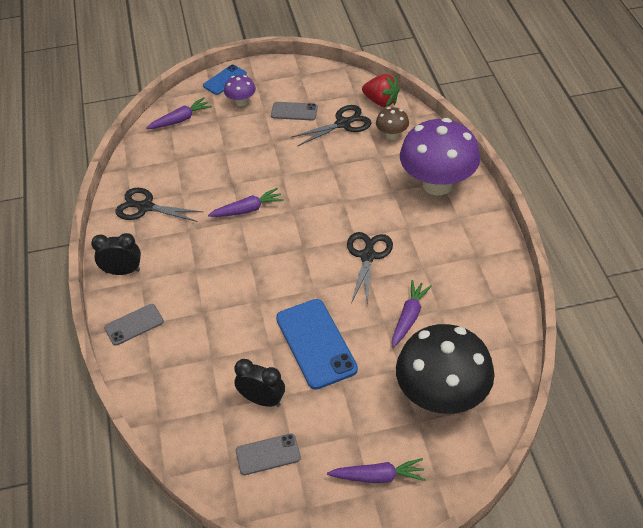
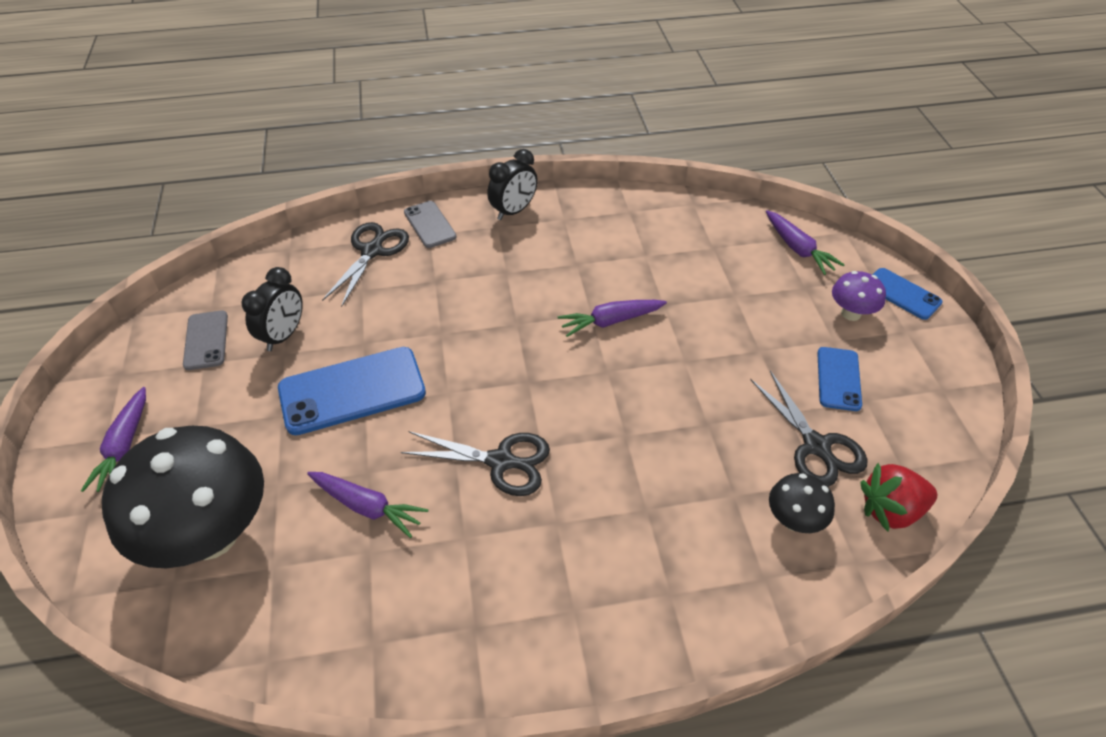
camera: 90 degrees right, 0 degrees up
black clock [91,233,141,275] -> black clock turned 45 degrees clockwise [487,149,538,220]
black scissors [115,188,203,222] -> black scissors moved to [322,222,409,307]
purple carrot [208,188,284,217] -> purple carrot turned 90 degrees clockwise [558,300,667,337]
grey phone [271,102,318,121] -> blue phone [817,347,862,411]
red strawberry [362,74,400,107] -> red strawberry turned 45 degrees clockwise [860,463,937,531]
brown mushroom [376,107,409,140] -> black mushroom [769,473,835,533]
purple mushroom [400,118,480,195] -> none

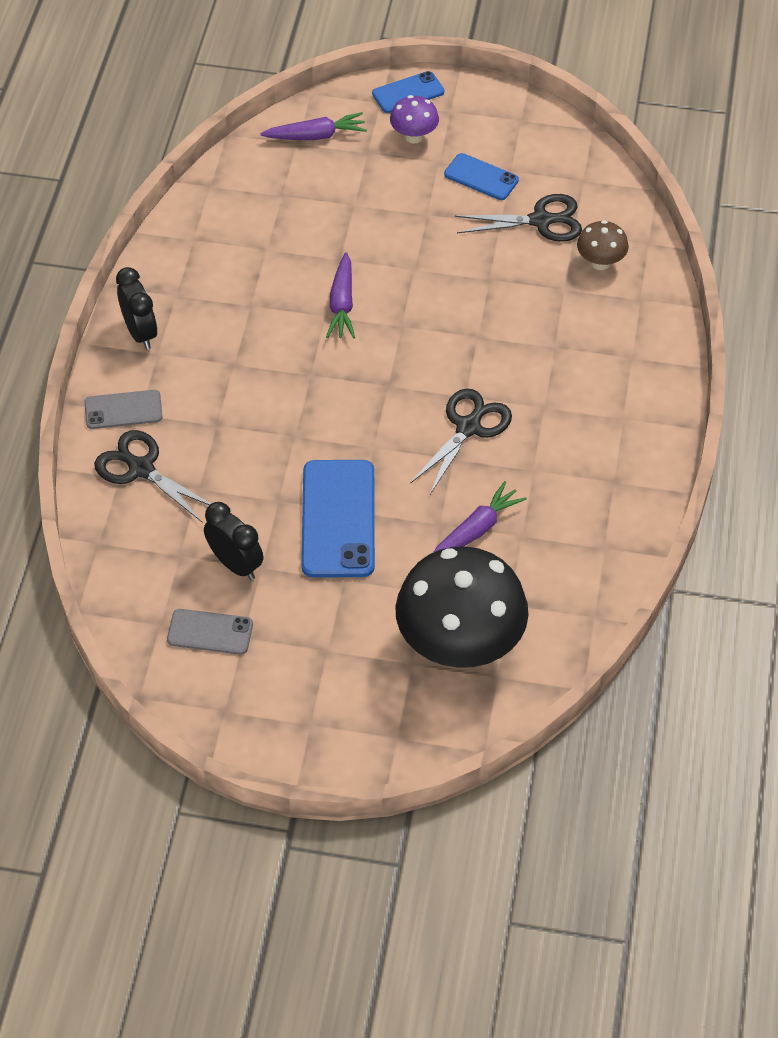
camera: 70 degrees left, 5 degrees up
purple carrot [81,387,146,492] -> none
black mushroom [769,473,835,533] -> brown mushroom [577,220,629,270]
red strawberry [860,463,937,531] -> none

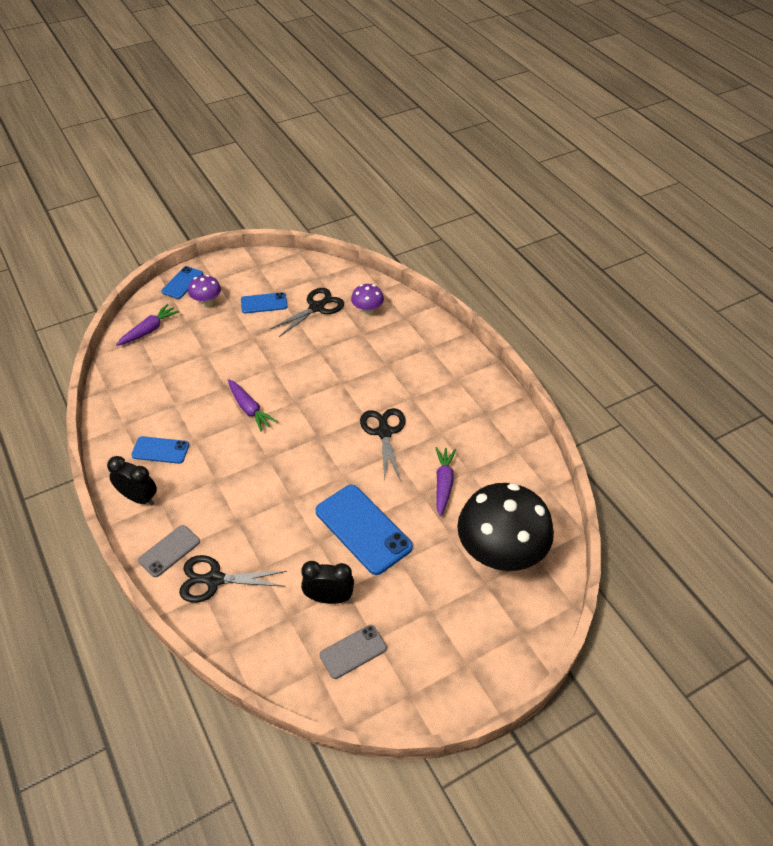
camera: 40 degrees left, 5 degrees down
brown mushroom [577,220,629,270] -> purple mushroom [351,284,384,316]
none -> blue phone [132,436,189,464]

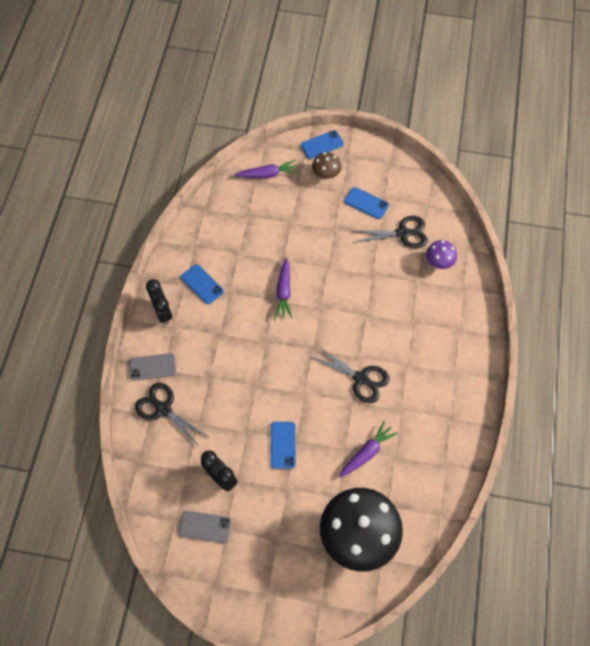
camera: 40 degrees right, 15 degrees up
purple mushroom [188,275,221,307] -> brown mushroom [312,152,341,180]
blue phone [316,485,413,575] -> blue phone [271,422,296,469], size x0.56
black scissors [360,408,406,481] -> black scissors turned 90 degrees clockwise [310,345,390,403]

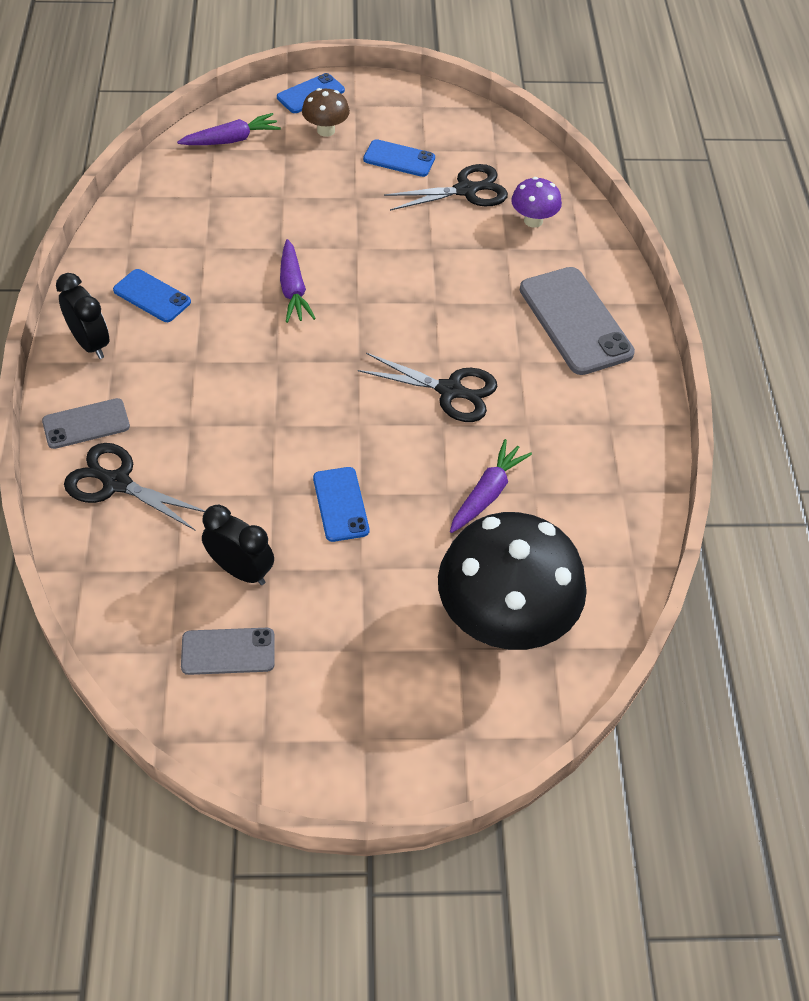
camera: 15 degrees left, 10 degrees down
none -> grey phone [520,267,635,375]

